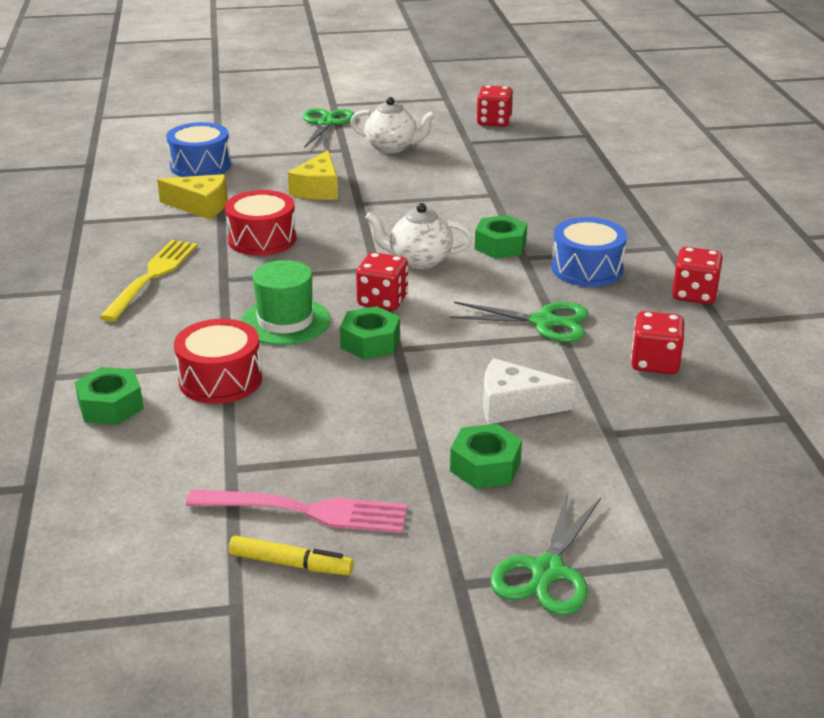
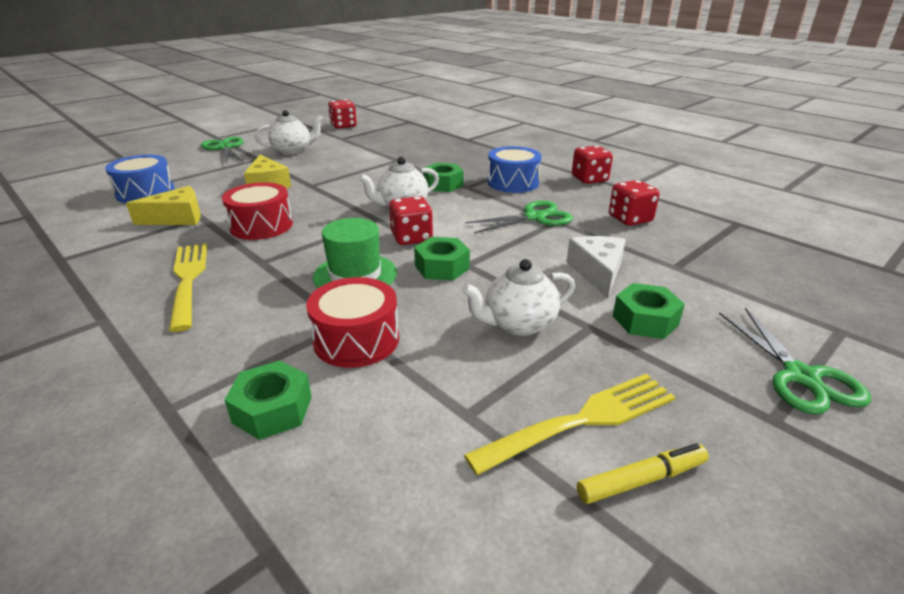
camera: 35 degrees left, 0 degrees up
pink fork [186,490,408,533] -> yellow fork [464,374,675,475]
white cheese [483,358,575,424] -> white cheese turned 120 degrees clockwise [566,236,626,298]
none -> white teapot [462,259,575,336]

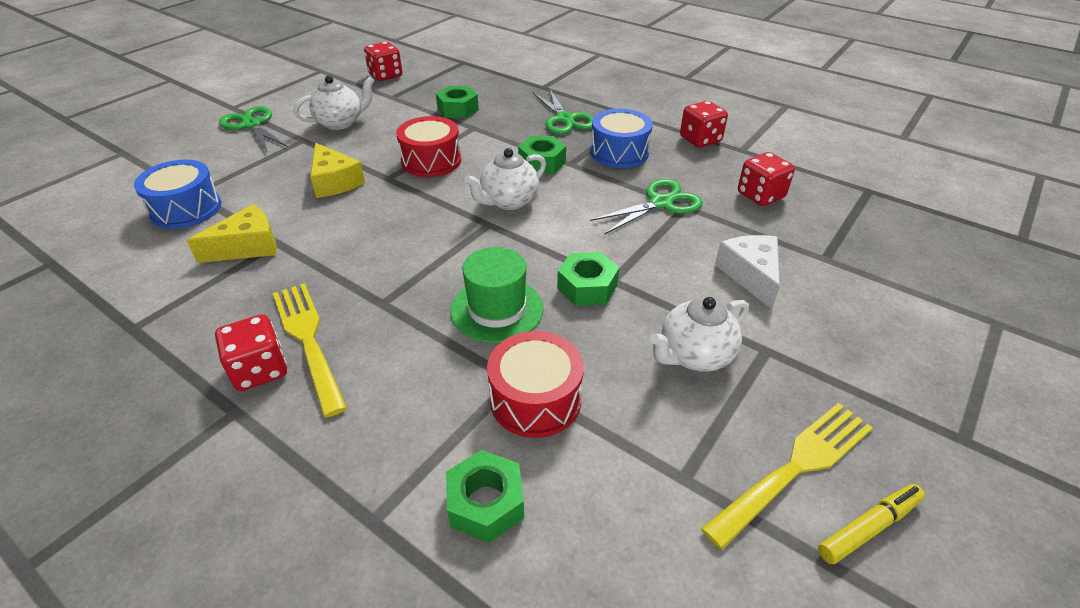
camera: 10 degrees left, 10 degrees up
red drum [222,182,293,240] -> red drum moved to [396,116,461,177]
red dice [389,196,433,245] -> red dice moved to [215,314,287,391]
green nut [613,283,685,339] -> green nut moved to [436,86,479,118]
green scissors [719,308,871,415] -> green scissors moved to [533,89,593,134]

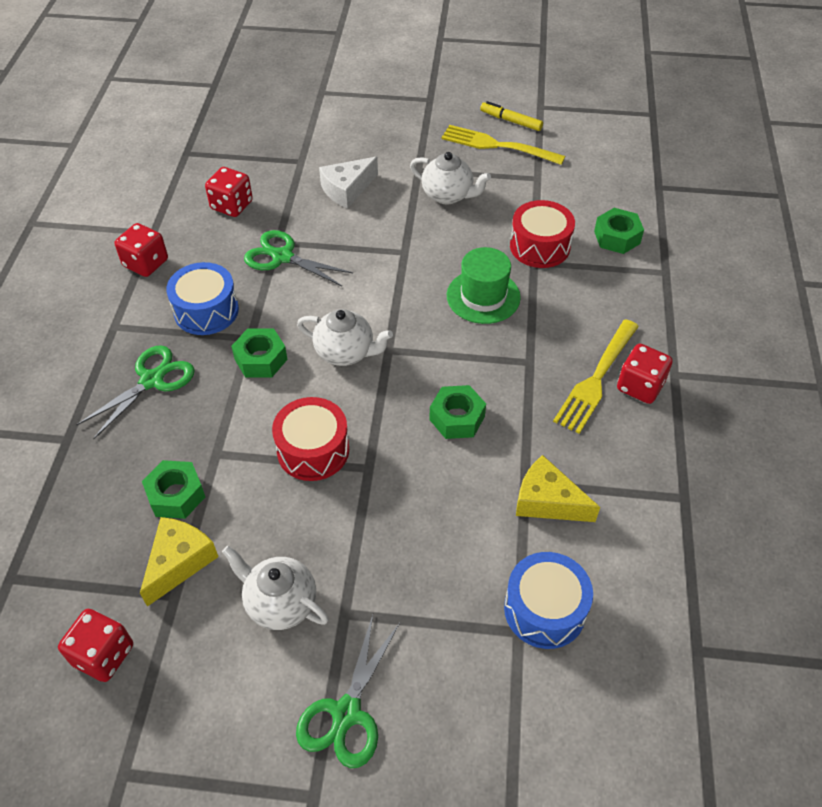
camera: 120 degrees left, 10 degrees up
yellow cheese [310,143,365,198] -> yellow cheese moved to [140,517,218,607]
green nut [557,252,619,306] -> green nut moved to [429,385,486,439]

